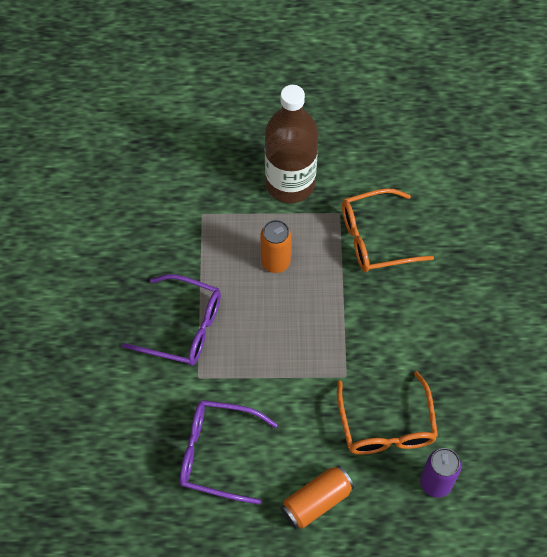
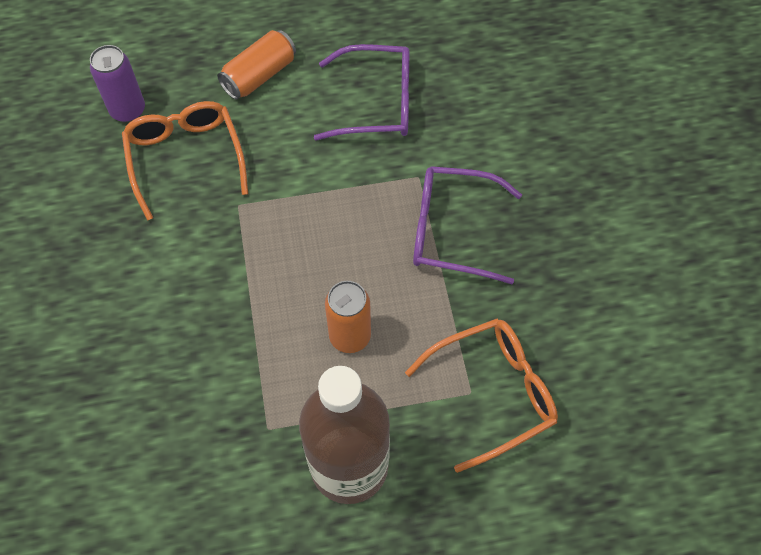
camera: 170 degrees right, 0 degrees up
orange glasses [342,188,434,272] -> orange glasses moved to [405,318,558,473]

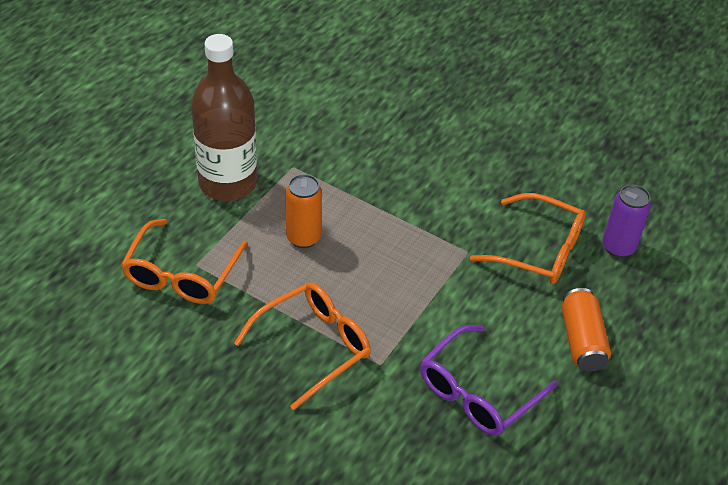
camera: 130 degrees right, 15 degrees down
purple glasses [413,166,522,284] -> orange glasses [234,282,371,410]

